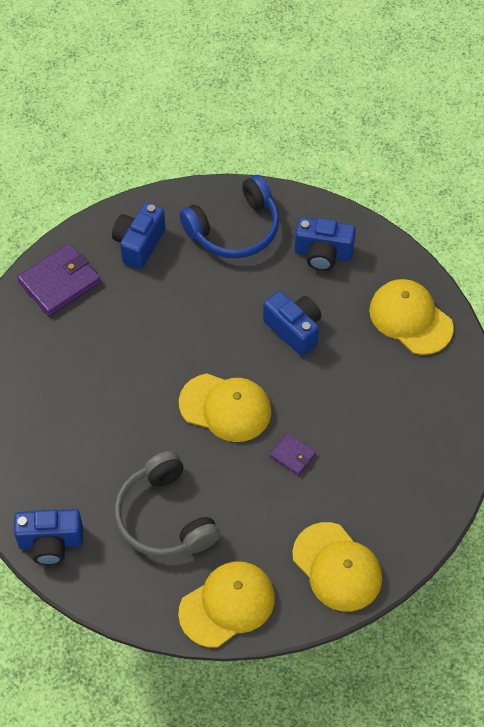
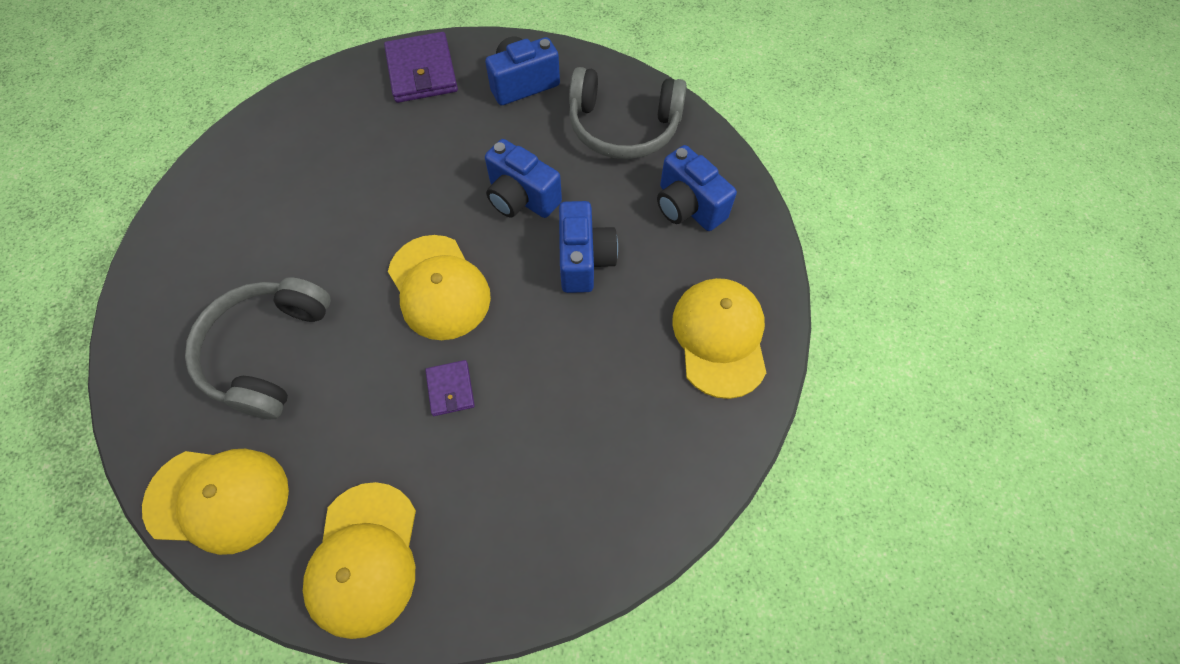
camera: 40 degrees right, 5 degrees up
blue camera [14,509,83,565] -> blue camera moved to [485,139,562,218]
purple wallet [17,244,101,316] -> purple wallet turned 75 degrees clockwise [384,32,458,103]
blue headphones [180,175,279,259] -> grey headphones [569,67,687,159]

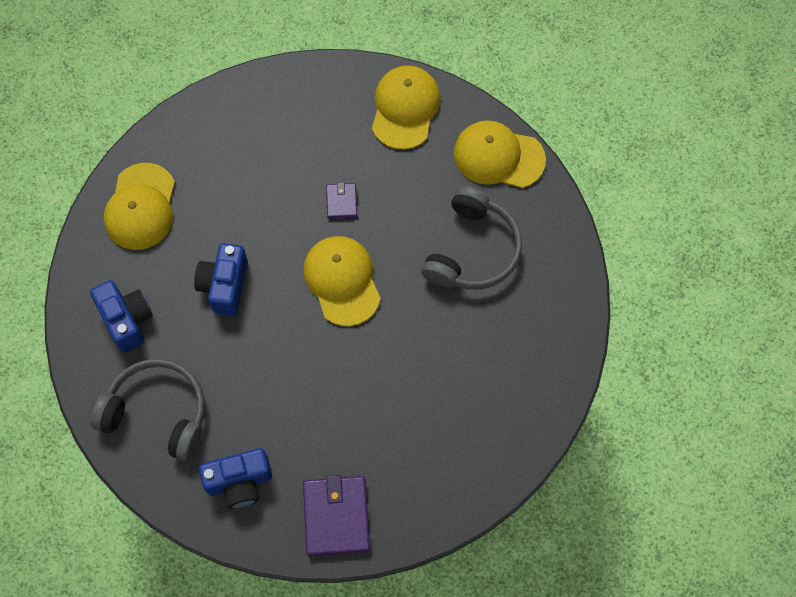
camera: 170 degrees left, 5 degrees up
blue camera [485,139,562,218] -> none

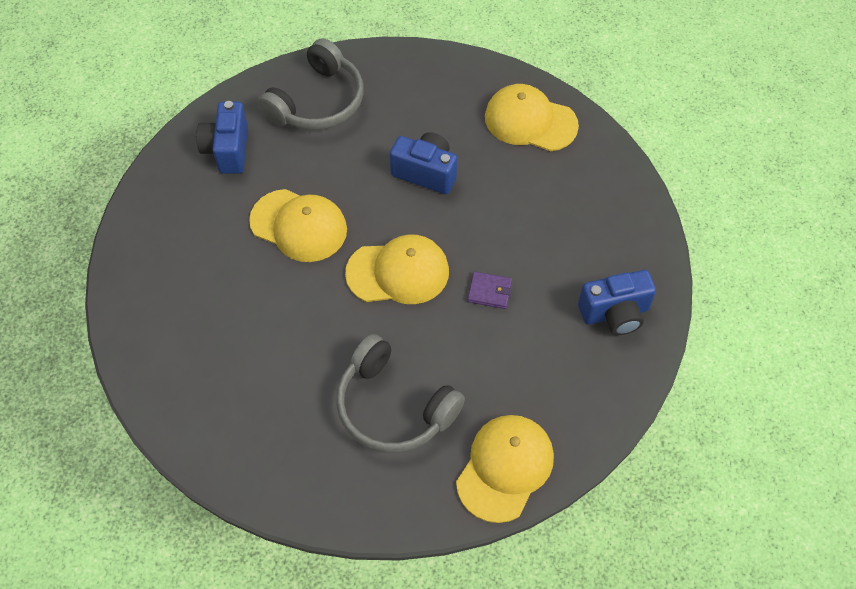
camera: 105 degrees right, 10 degrees down
blue camera [90,280,153,353] -> blue camera moved to [578,270,656,335]
purple wallet [303,475,370,556] -> none
yellow cap [372,65,441,150] -> yellow cap moved to [249,189,347,262]

